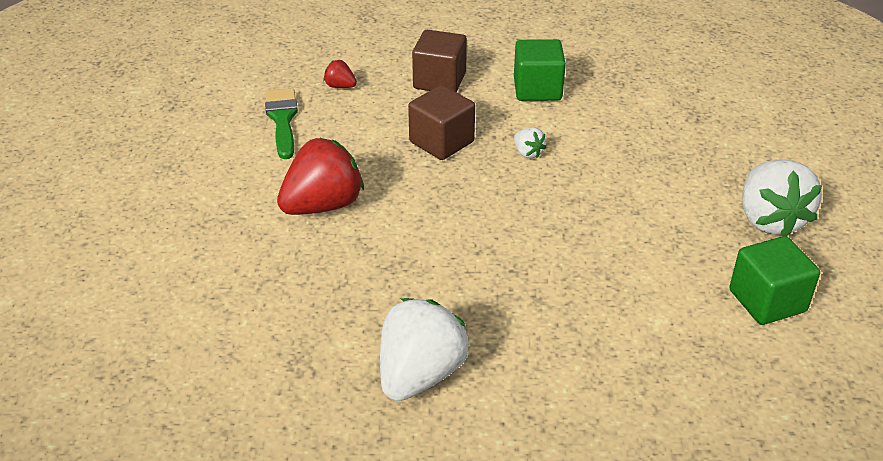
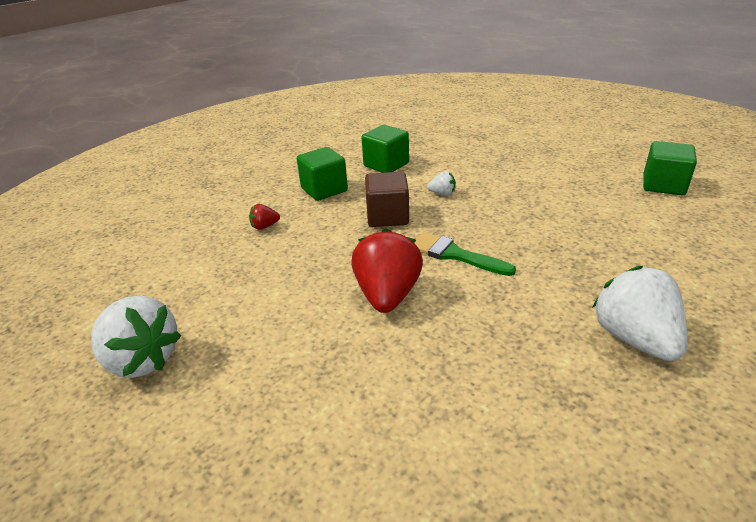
camera: 45 degrees left, 5 degrees down
green brush [265,88,298,159] -> green brush moved to [415,232,516,276]
brown cube [412,30,467,92] -> green cube [297,147,348,201]
white strawberry [742,160,822,236] -> white strawberry moved to [91,295,181,378]

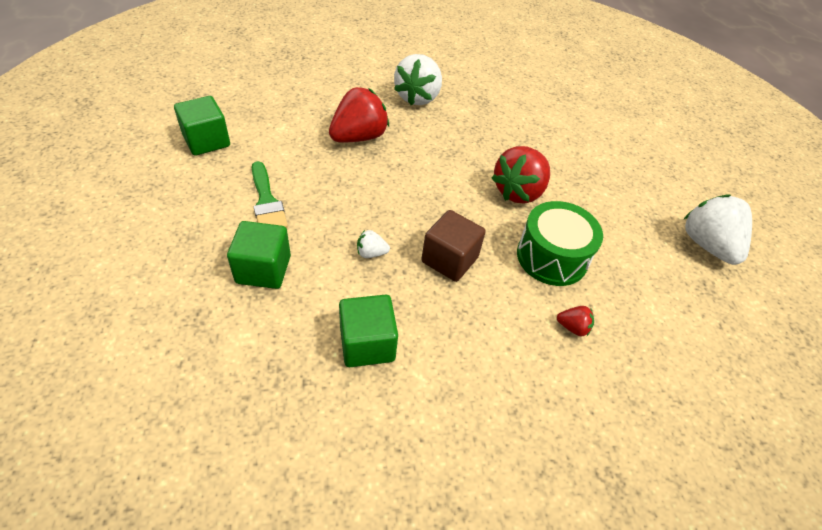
camera: 150 degrees left, 15 degrees up
green cube [297,147,348,201] -> green cube moved to [227,221,291,289]
green brush [415,232,516,276] -> green brush moved to [252,161,288,228]
white strawberry [427,171,456,196] -> white strawberry turned 45 degrees counterclockwise [357,230,390,258]
none -> red strawberry [329,87,389,142]
none -> green drum [517,201,603,286]

